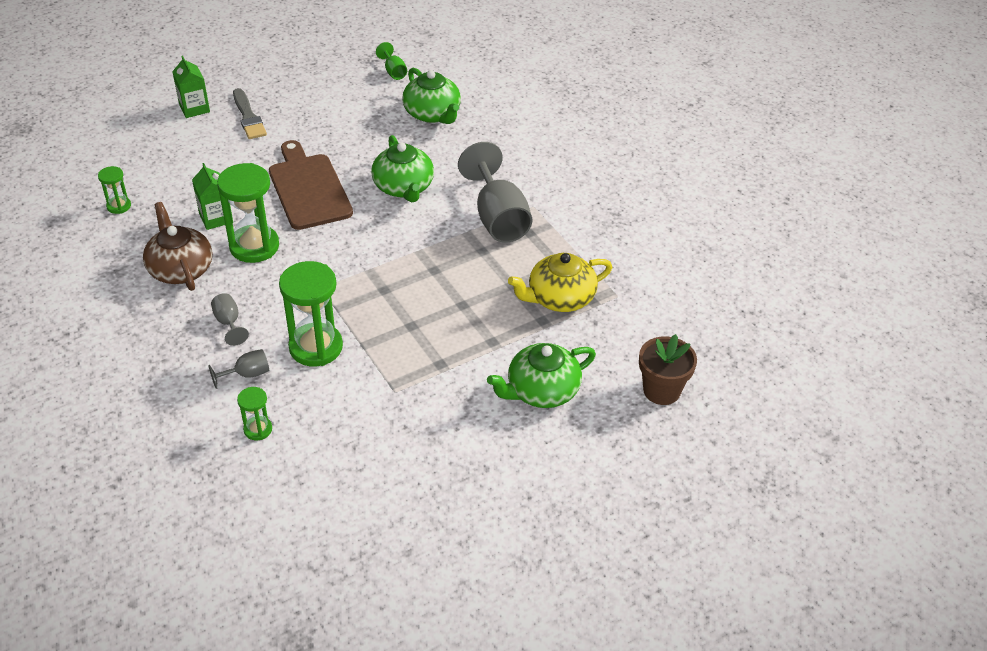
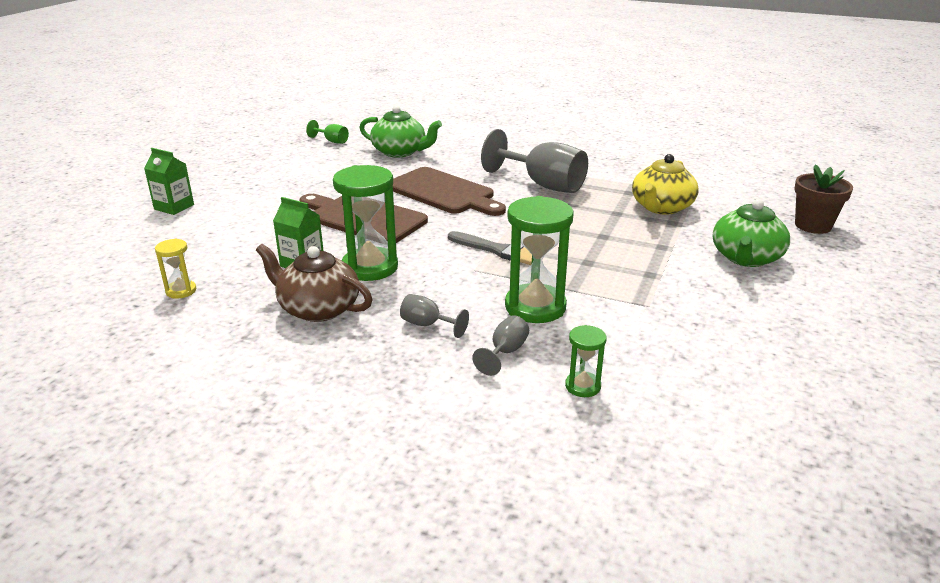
camera: 35 degrees left, 15 degrees down
green hourglass [98,166,131,214] -> yellow hourglass [155,239,196,299]
grey brush [233,88,267,139] -> grey brush moved to [448,231,532,265]
green teapot [371,135,434,203] -> brown cutting board [393,167,506,216]

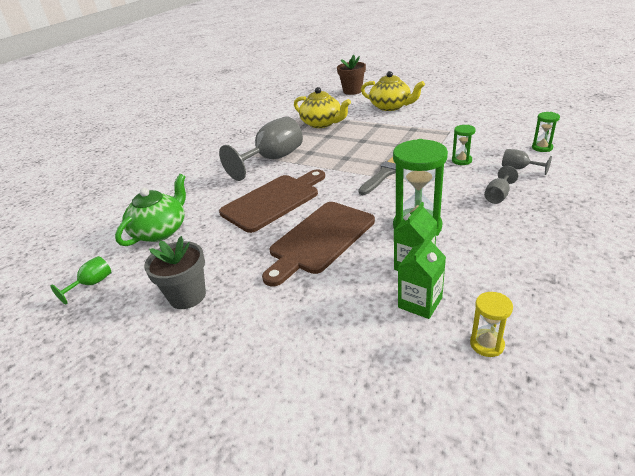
camera: 80 degrees left, 5 degrees up
green carton [144,148,194,215] -> green carton moved to [398,235,446,319]
brown teapot [256,244,372,322] -> none
green hourglass [505,196,574,323] -> green hourglass [452,125,476,165], size x0.50
green teapot [713,199,790,267] -> yellow teapot [361,71,425,111]
none -> grey flower pot [144,236,206,309]

